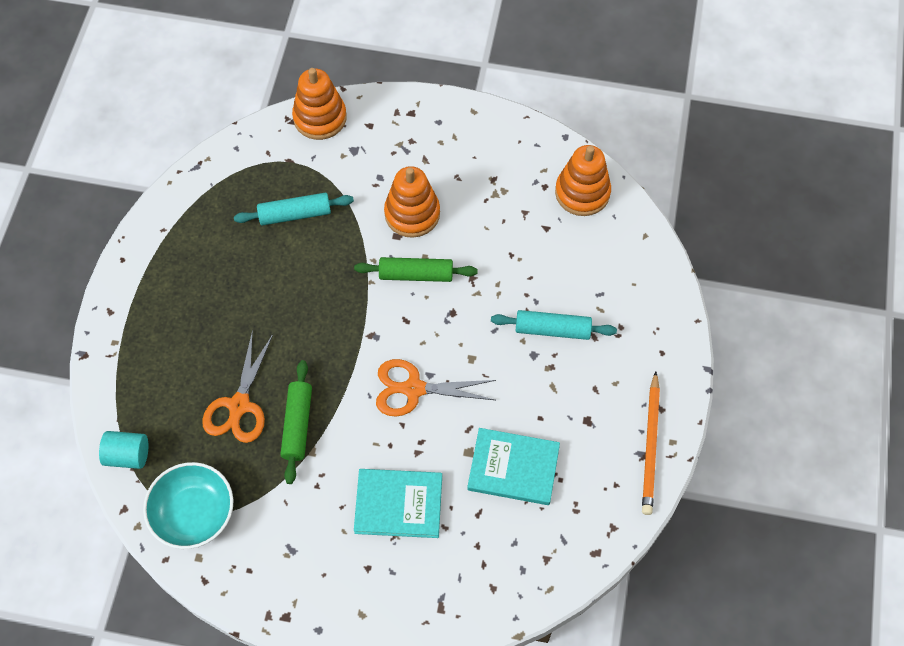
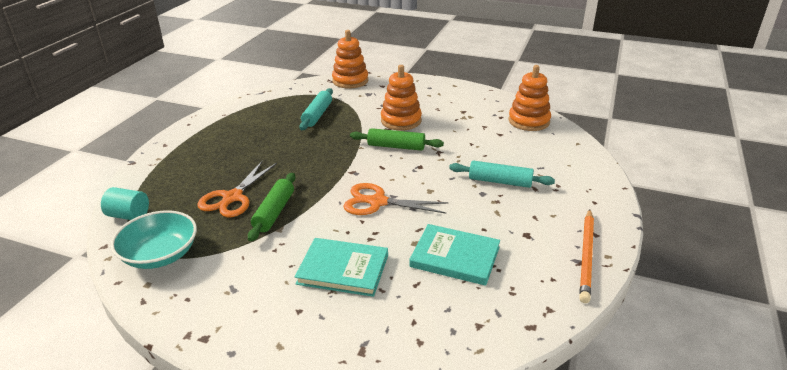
camera: 10 degrees right, 30 degrees down
turquoise rolling pin [234,193,354,226] -> turquoise rolling pin turned 75 degrees counterclockwise [299,88,333,130]

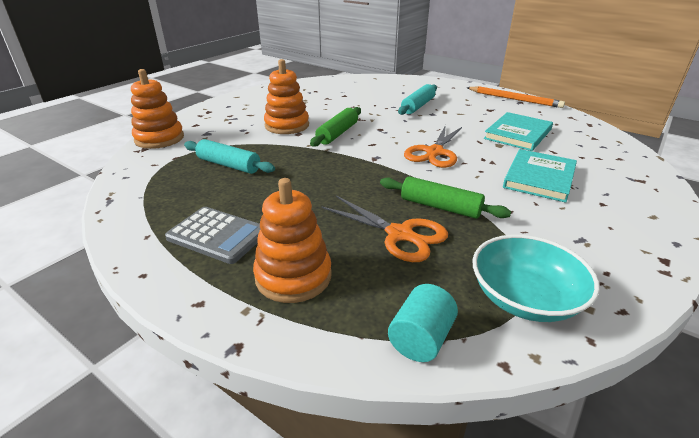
camera: 75 degrees left, 0 degrees up
orange stacking toy [508,65,551,131] -> orange stacking toy moved to [253,178,332,303]
none -> grey calculator [165,207,260,264]

